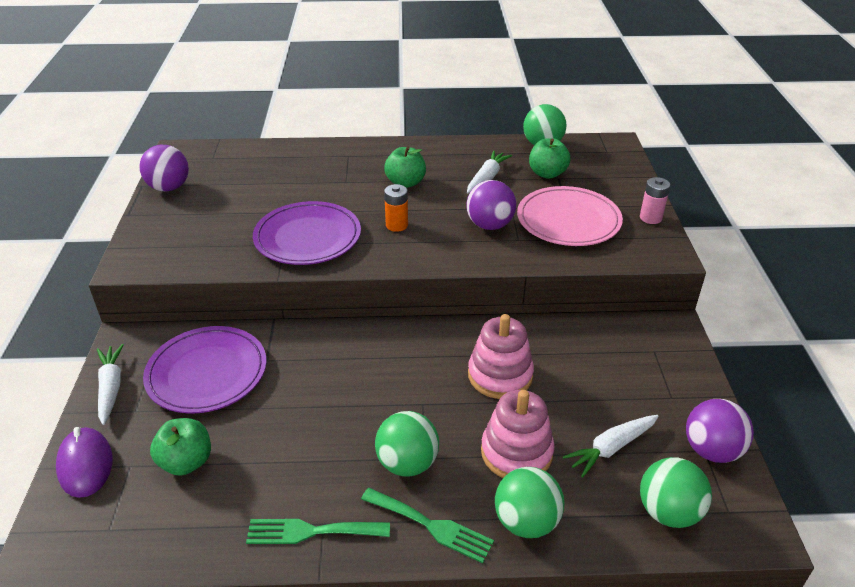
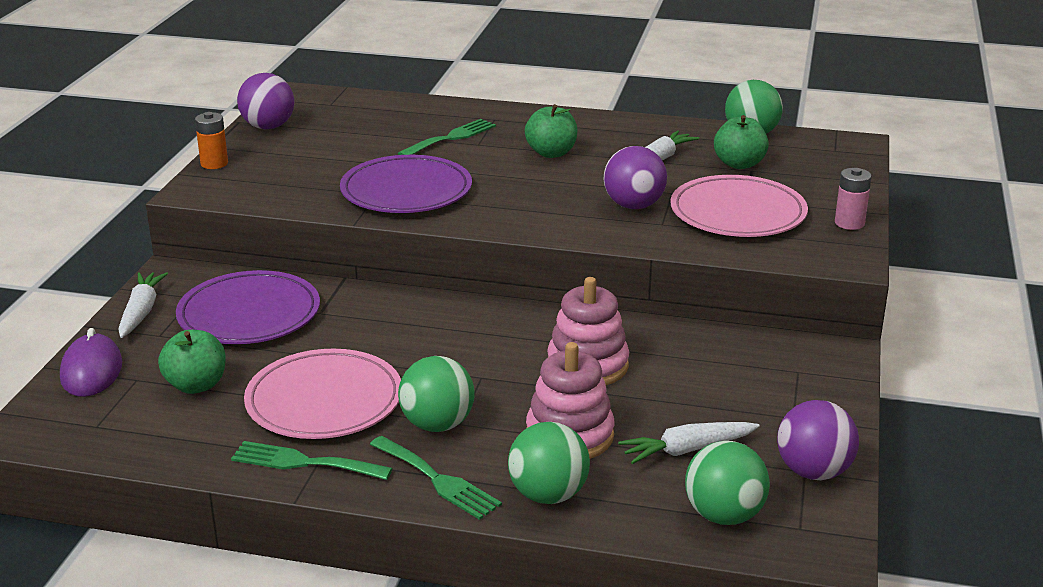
camera: 15 degrees right, 10 degrees down
orange battery [384,184,408,232] -> orange battery moved to [195,112,228,169]
none -> pink plate [244,349,401,439]
none -> green fork [398,119,496,155]

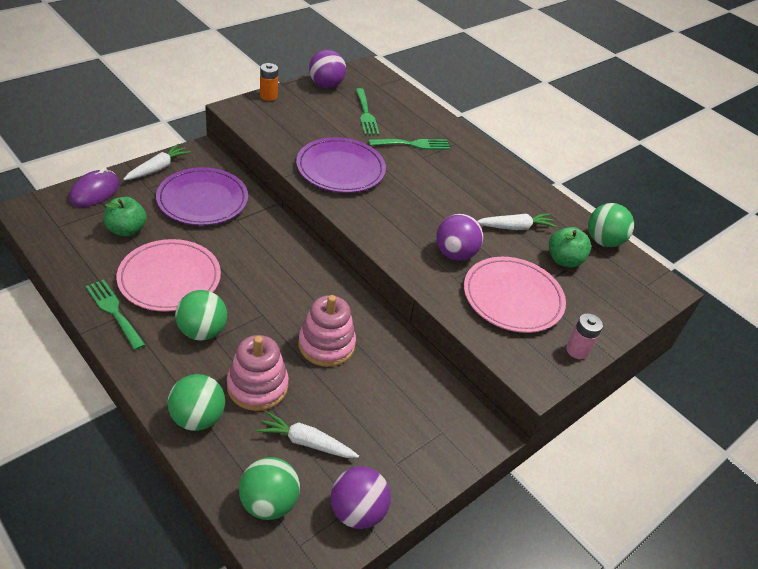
camera: 30 degrees right, 15 degrees up
green fork [370,436,502,520] -> green fork moved to [355,88,379,135]
green apple [525,104,577,158] -> none

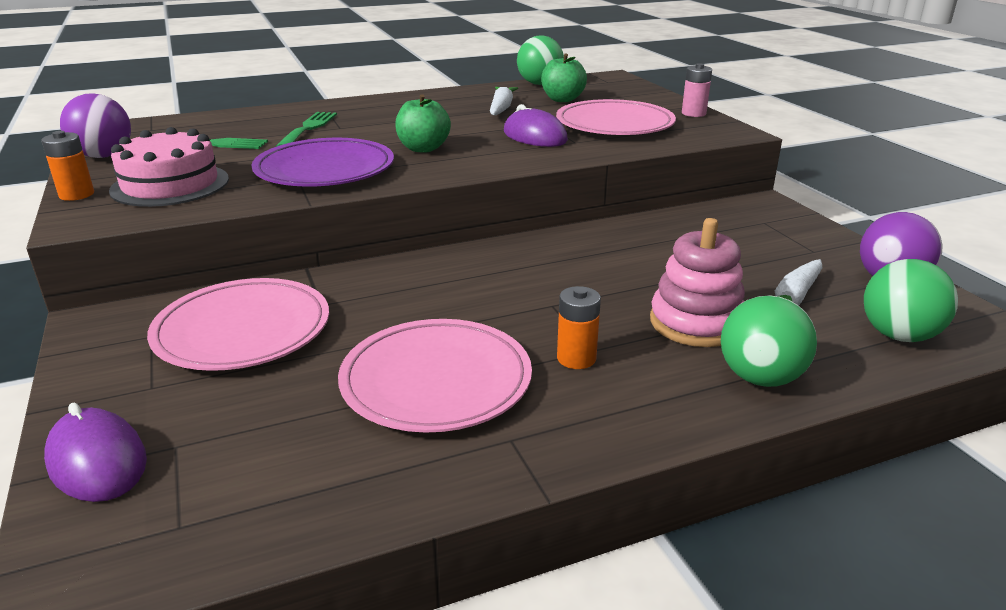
camera: 65 degrees left, 15 degrees down
green fork [86,279,145,350] -> none
green apple [104,197,147,237] -> green apple moved to [395,94,451,153]
white carrot [123,144,191,180] -> none
purple plate [156,167,248,226] -> pink plate [147,278,329,371]
green ball [175,290,227,341] -> orange battery [557,286,601,369]
pink stacking toy [298,295,356,367] -> none
purple ball [436,214,483,261] -> purple mouse [504,104,568,147]
none -> pink cake [109,127,229,207]

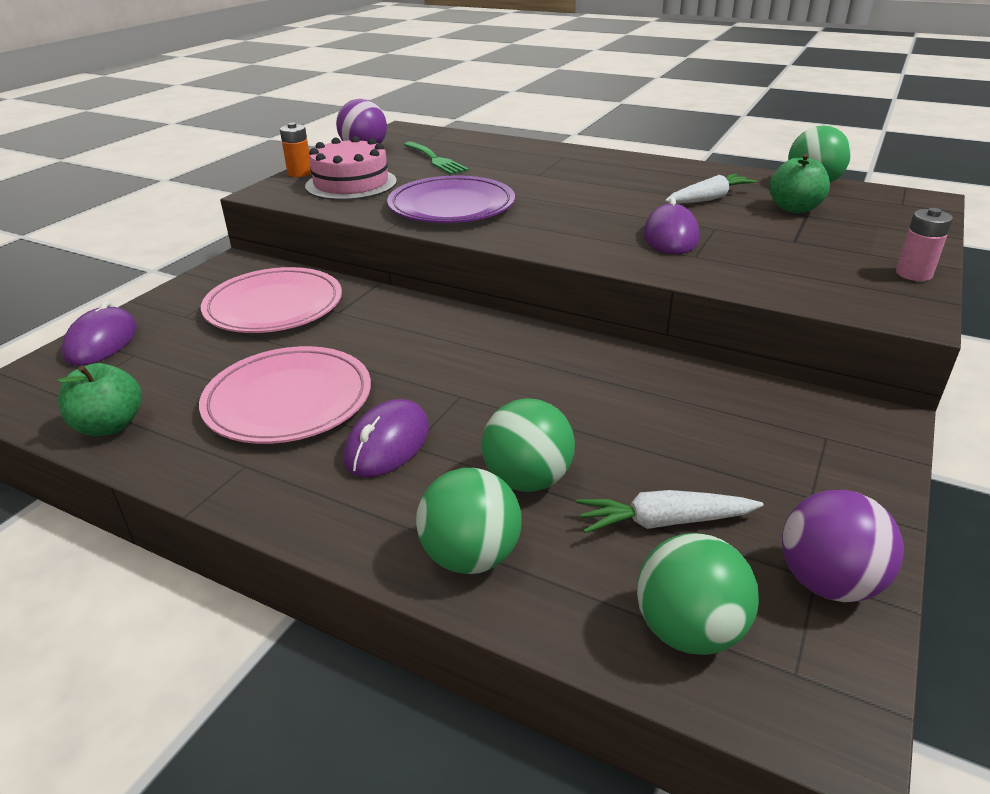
camera: 50 degrees right, 5 degrees up
green fork [276,112,337,147] -> none
green apple [395,94,451,153] -> green apple moved to [57,363,142,436]
pink plate [556,99,676,135] -> none
orange battery [557,286,601,369] -> purple mouse [343,399,429,478]
pink stacking toy [650,218,745,347] -> green ball [482,398,575,492]

